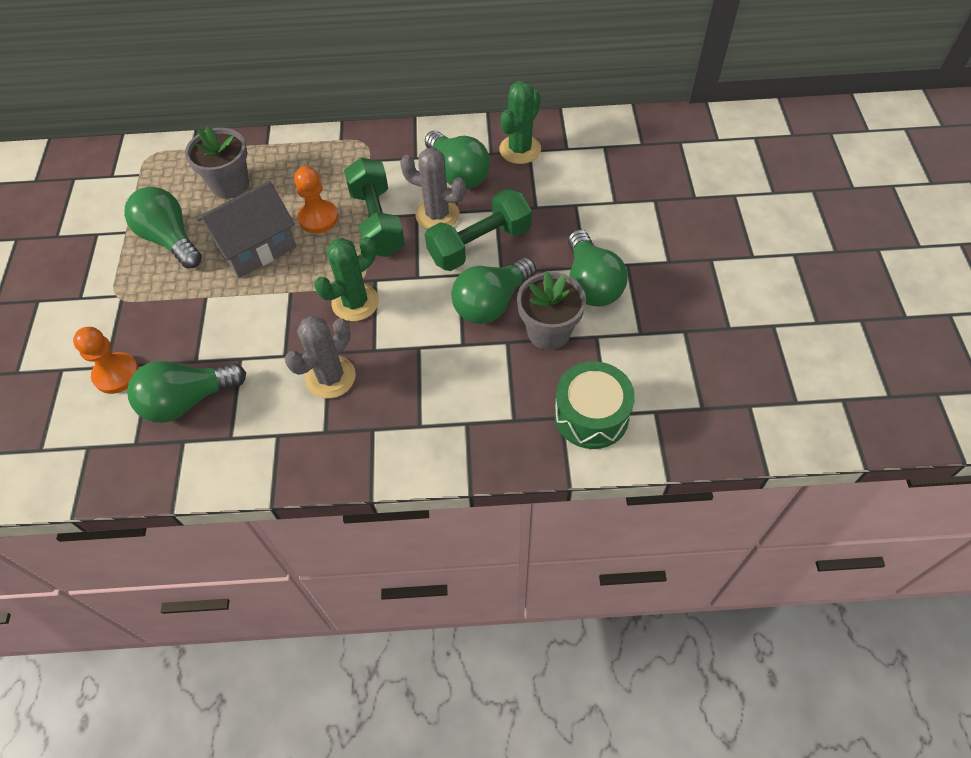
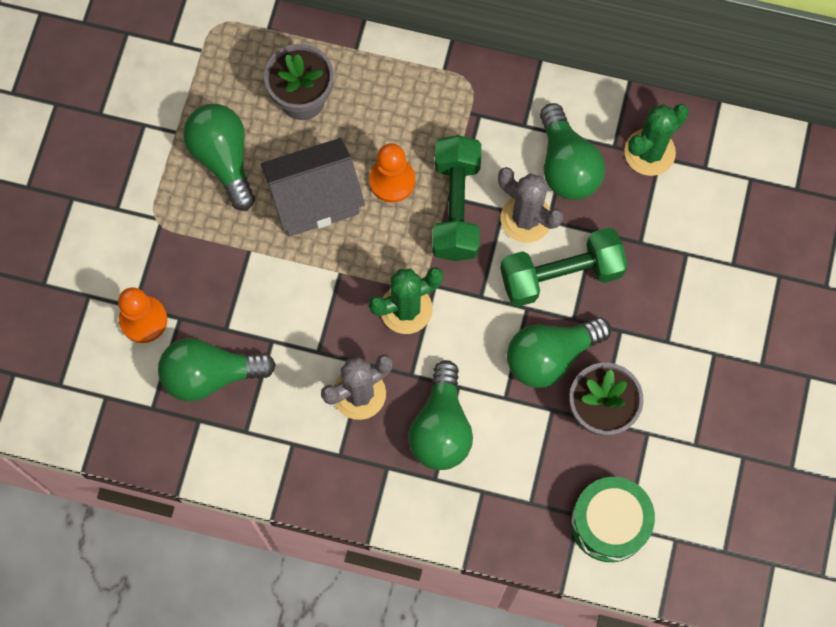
camera: 15 degrees right, 15 degrees up
green light bulb [568,230,627,307] -> green light bulb moved to [408,360,473,470]

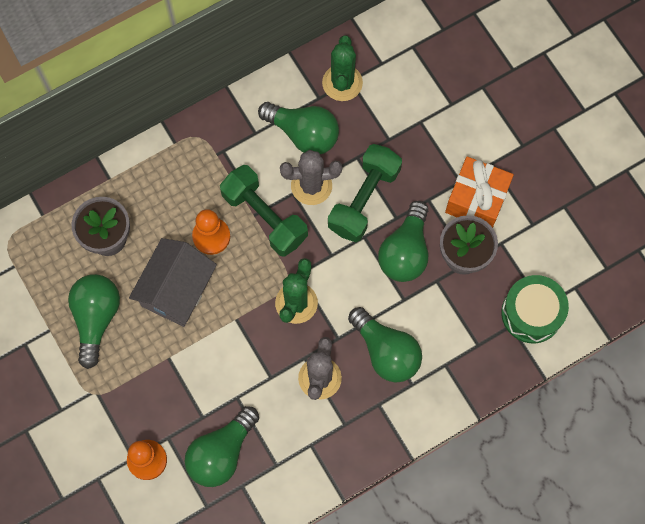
camera: 45 degrees left, 0 degrees up
green light bulb [183,104,255,211] -> green light bulb turned 75 degrees clockwise [68,274,120,369]
none -> orange gift [445,156,514,228]

